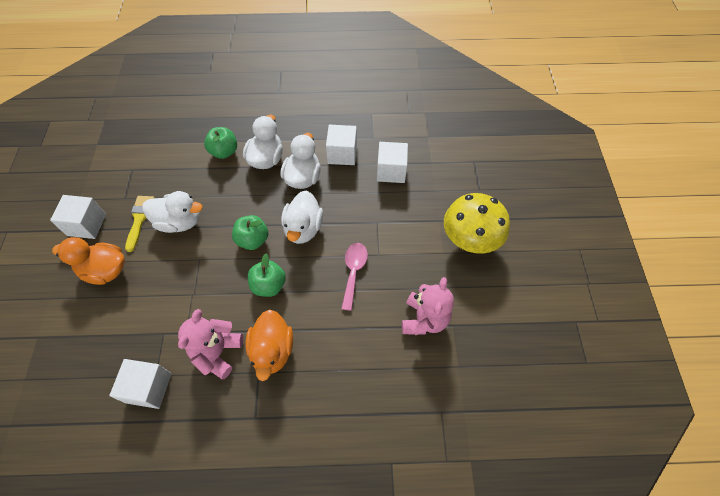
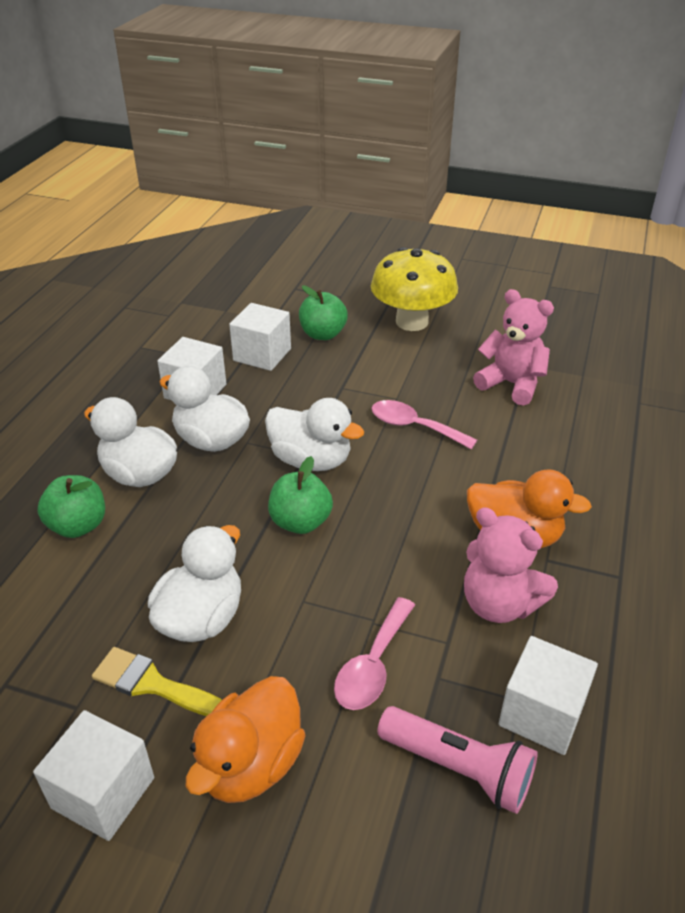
camera: 70 degrees left, 20 degrees down
green apple [248,254,286,297] -> green apple moved to [299,286,348,340]
none -> pink spoon [334,597,415,710]
none -> pink flashlight [377,706,538,814]

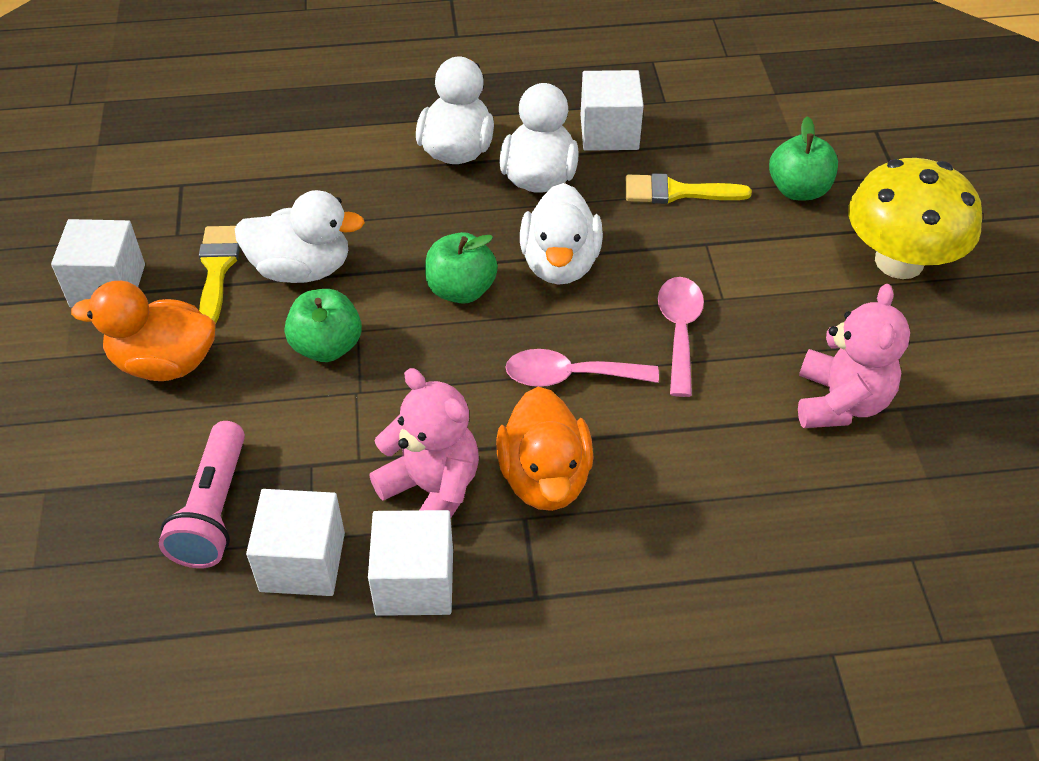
camera: 65 degrees right, 10 degrees up
green apple [37,475,105,538] -> green apple moved to [285,289,362,362]
white cube [229,303,291,371] -> white cube moved to [368,510,453,616]
pink spoon [334,597,415,710] -> pink spoon moved to [505,349,659,387]
pink teddy bear [464,507,558,623] -> pink teddy bear turned 120 degrees clockwise [369,368,479,518]
none -> yellow brush [626,173,752,204]

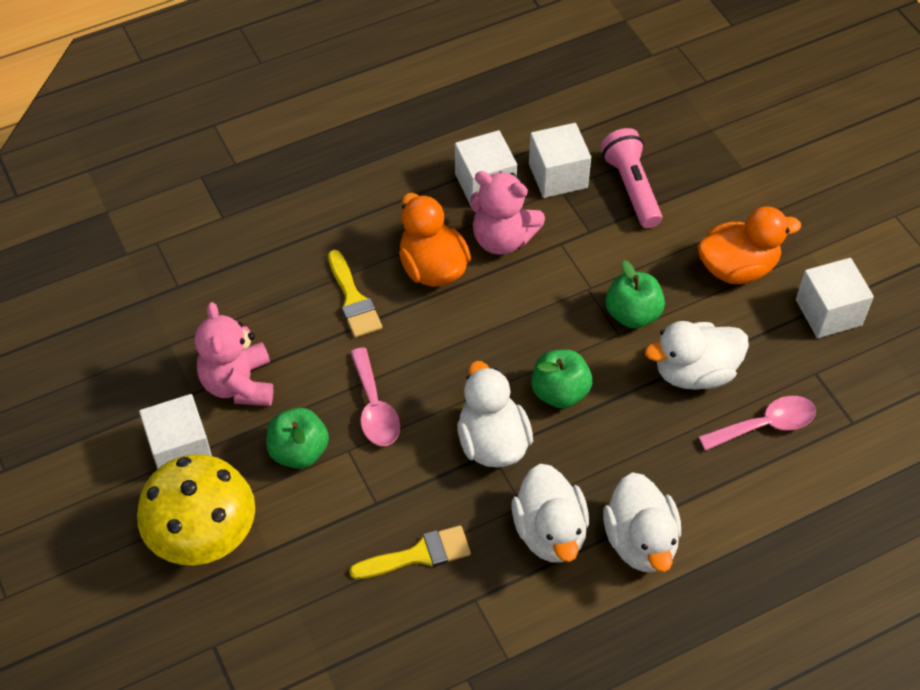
camera: 160 degrees right, 5 degrees up
yellow brush [199,226,240,323] -> yellow brush moved to [328,250,382,337]
pink spoon [505,349,659,387] -> pink spoon moved to [698,396,816,451]
white cube [581,70,644,151] -> white cube moved to [139,394,212,469]
green apple [769,116,838,200] -> green apple moved to [266,408,329,469]

